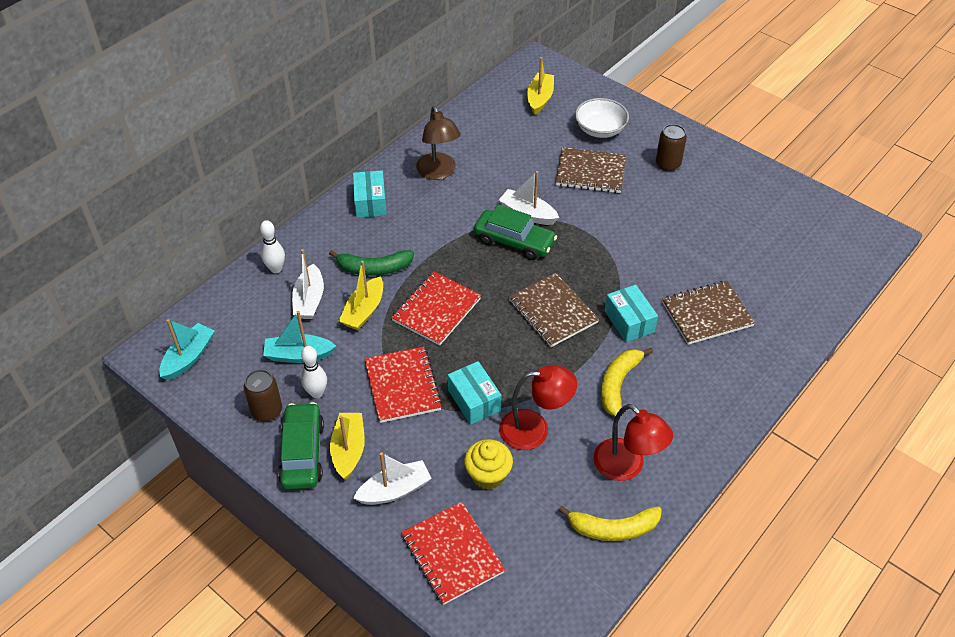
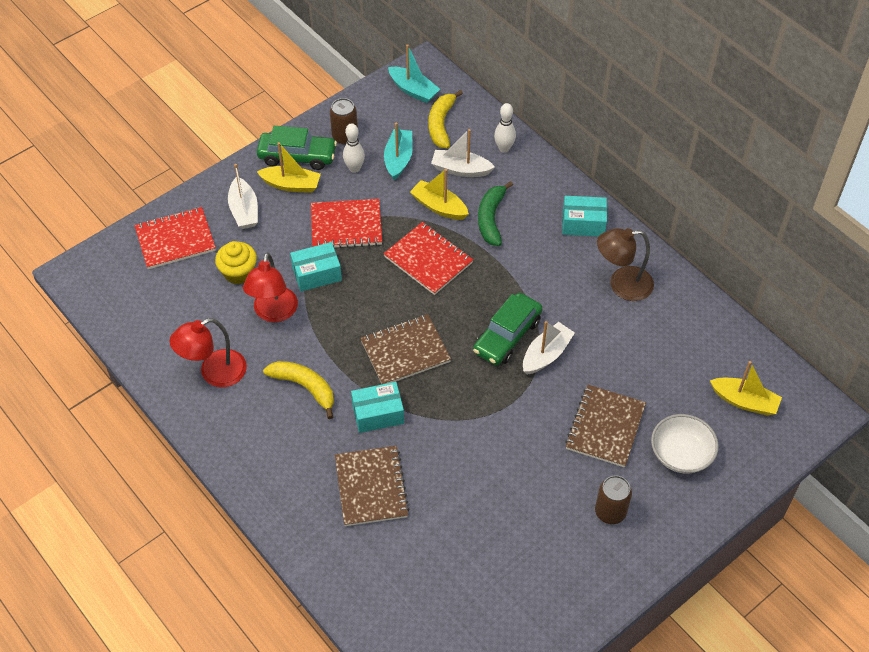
camera: 100 degrees right, 5 degrees up
yellow banana [558,505,662,541] -> yellow banana moved to [428,90,463,149]

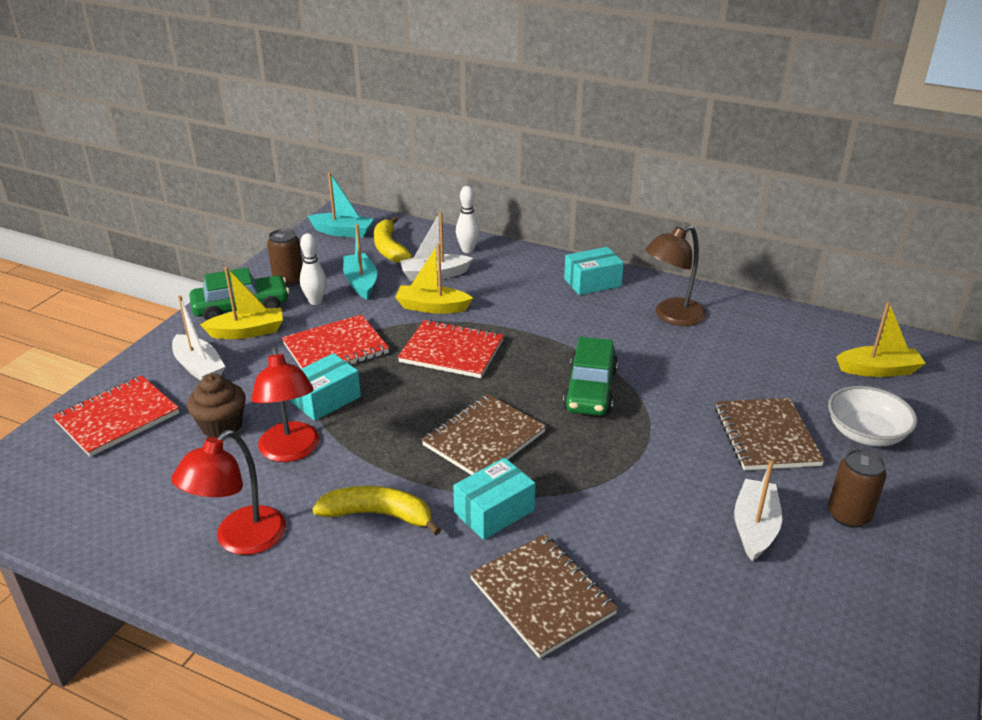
camera: 25 degrees left, 20 degrees down
yellow cupcake [215,241,257,284] -> brown cupcake [187,374,246,438]
green banana [478,181,513,246] -> none
white boat [523,321,575,375] -> white boat moved to [734,460,782,561]

